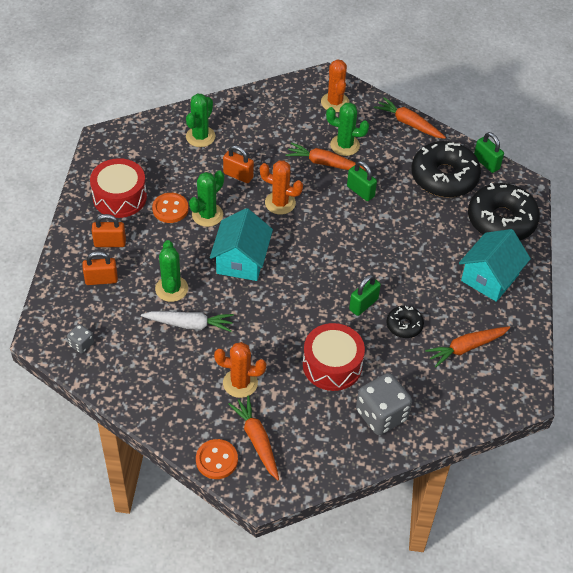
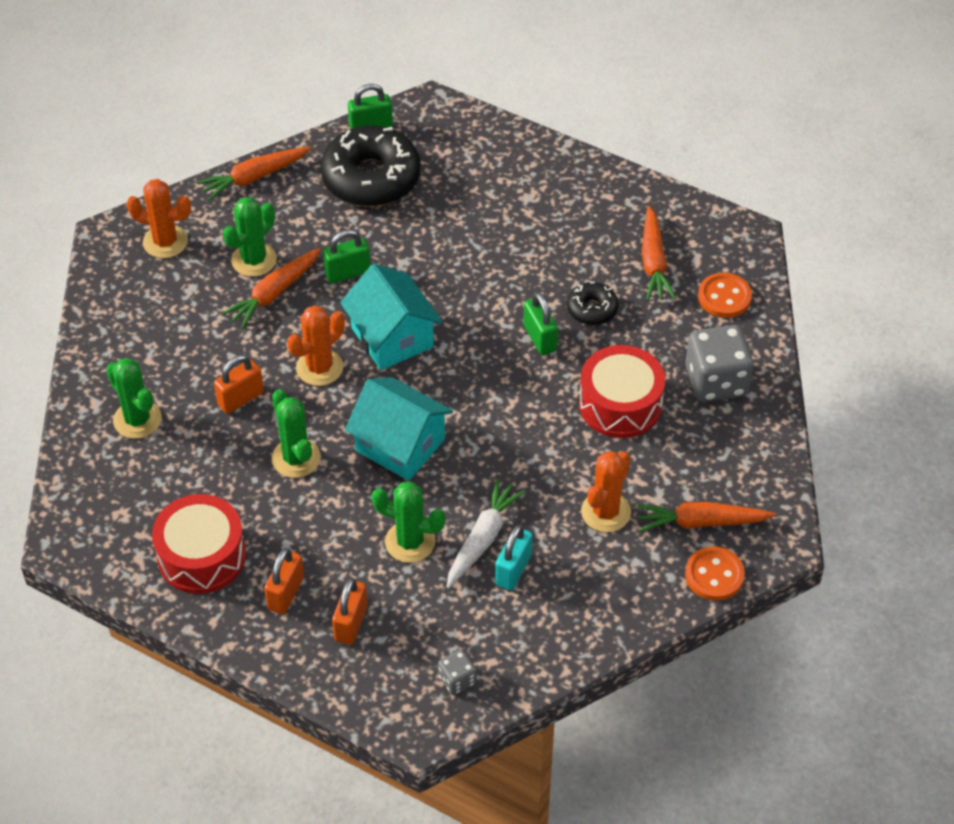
camera: 65 degrees left, 0 degrees up
orange button [152,193,189,223] -> orange button moved to [698,273,752,318]
turquoise house [459,229,531,302] -> turquoise house moved to [340,264,442,370]
black donut [468,183,540,240] -> none
none -> turquoise padlock [495,525,533,590]

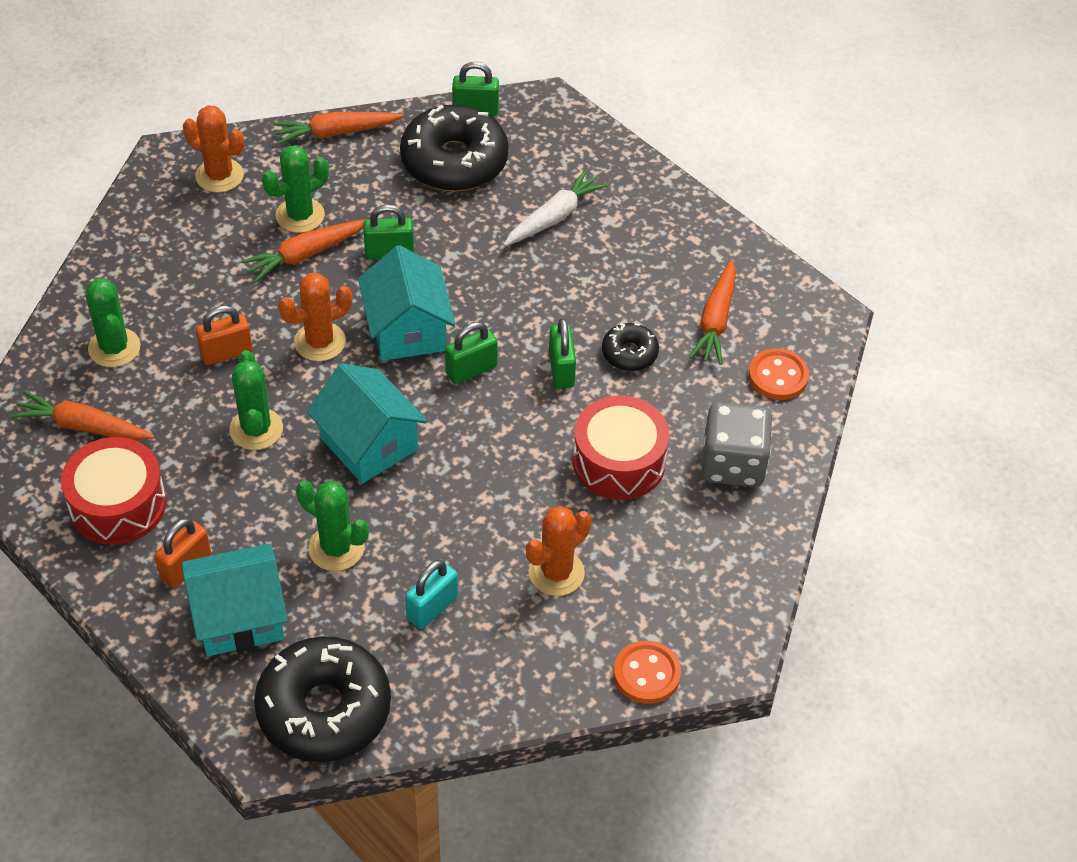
camera: 15 degrees right, 0 degrees up
orange padlock [332,578,367,645] -> turquoise house [182,544,288,656]
grey dice [438,650,477,695] -> black donut [254,636,391,762]
white carrot [447,479,526,589] -> white carrot moved to [504,169,608,246]
orange carrot [637,502,776,532] -> orange carrot moved to [11,391,155,441]
none -> green padlock [445,322,498,384]

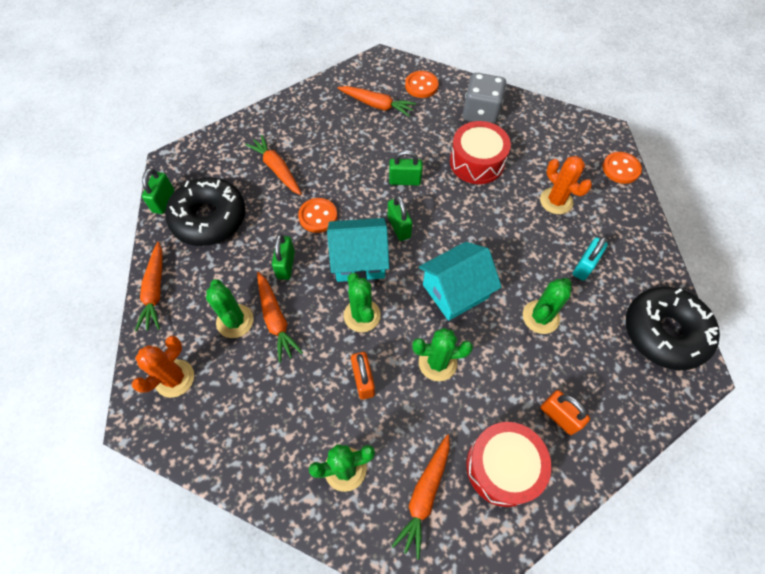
camera: 80 degrees left, 10 degrees up
turquoise house [182,544,288,656] -> none
orange cactus [278,273,352,361] -> green cactus [344,273,381,332]
turquoise padlock [405,560,458,629] -> turquoise padlock turned 75 degrees clockwise [573,236,608,281]
white carrot [504,169,608,246] -> orange carrot [245,135,302,195]
black donut [602,323,659,371] -> none
none -> orange button [298,198,337,233]

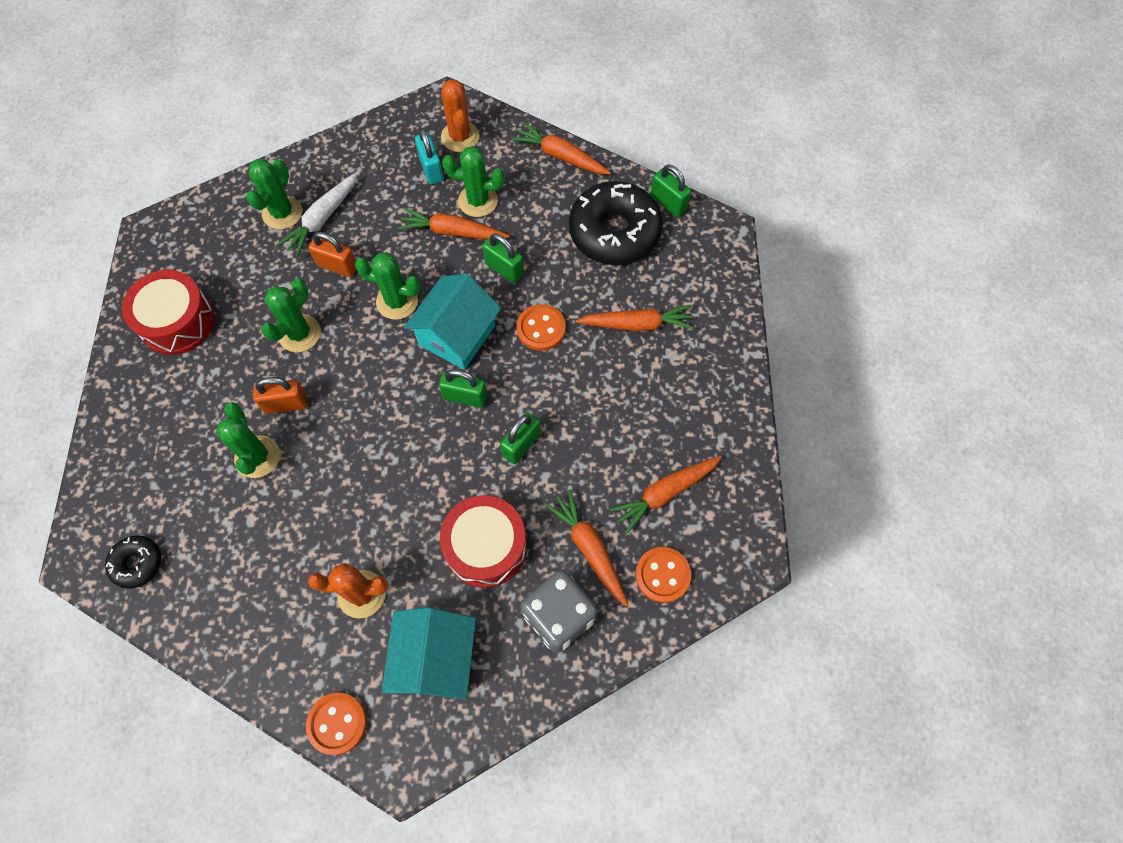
camera: 125 degrees right, 5 degrees up
orange carrot [392,434,450,560] -> orange carrot moved to [545,489,628,607]
turquoise house [419,242,502,321] -> turquoise house moved to [382,607,476,700]
orange padlock [540,390,590,435] -> orange padlock moved to [253,377,307,414]
turquoise padlock [573,236,608,281] -> turquoise padlock moved to [415,128,443,184]
black donut [626,287,720,370] -> black donut [105,535,161,589], size x0.49
none -> white carrot [277,172,358,257]

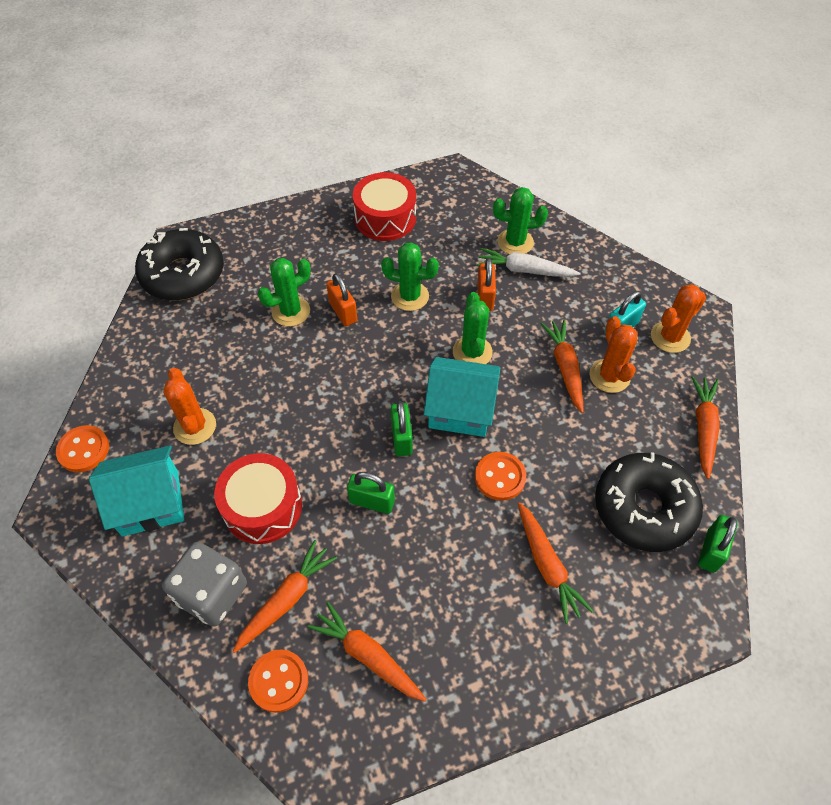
camera: 70 degrees right, 10 degrees down
black donut [105,535,161,589] -> black donut [135,228,224,300], size x2.05
green cactus [442,146,504,217] -> orange cactus [589,316,637,393]
green padlock [483,233,524,283] -> none

